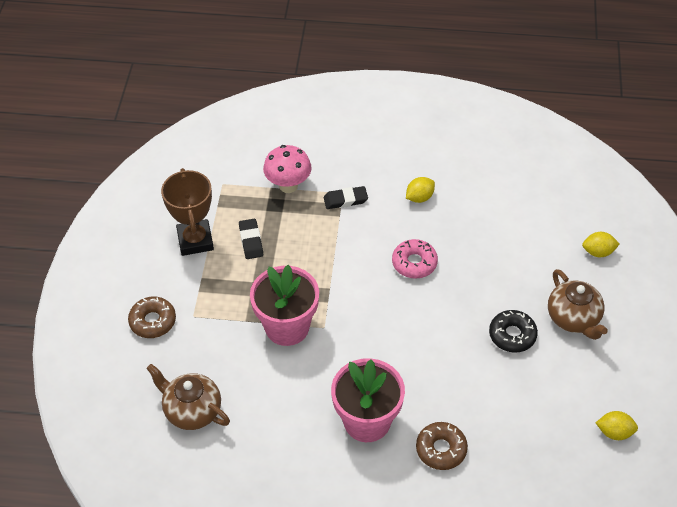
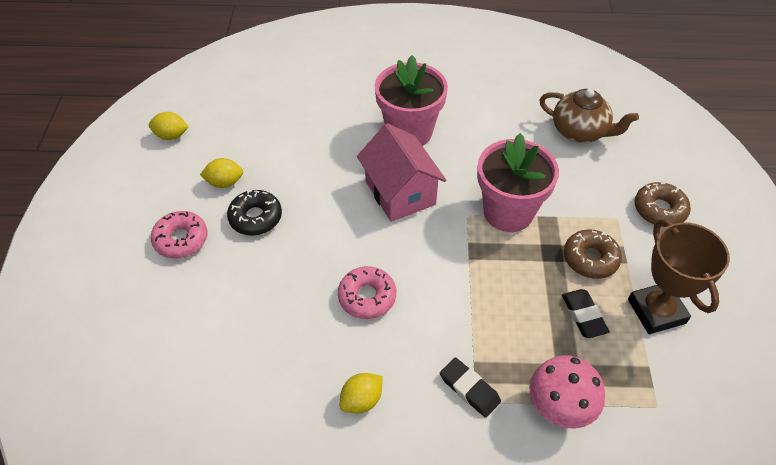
camera: 175 degrees right, 0 degrees up
black eraser [324,186,368,209] -> black eraser turned 60 degrees clockwise [440,357,501,418]
brown donut [416,422,468,470] -> brown donut moved to [564,229,622,279]
brown teapot [548,269,608,340] -> pink donut [151,211,208,258]
yellow lemon [582,232,620,258] -> yellow lemon moved to [200,158,243,188]
none -> pink house [357,123,446,222]

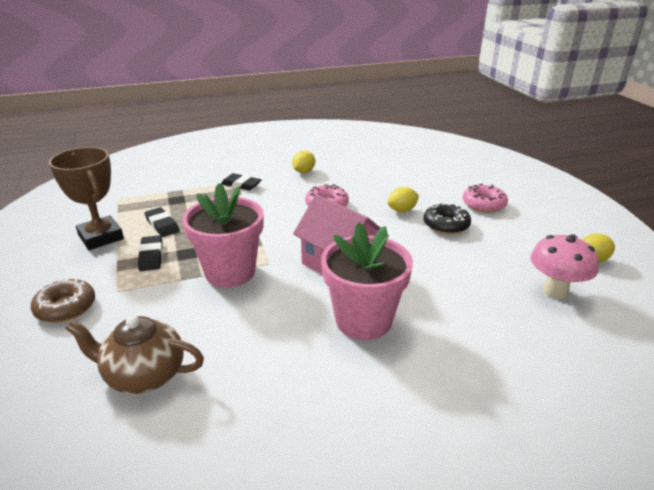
camera: 160 degrees right, 20 degrees down
yellow lemon [200,158,243,188] -> yellow lemon moved to [387,187,419,212]
pink mushroom [529,355,605,428] -> pink mushroom moved to [530,234,599,299]
brown donut [564,229,622,279] -> black eraser [138,235,163,271]

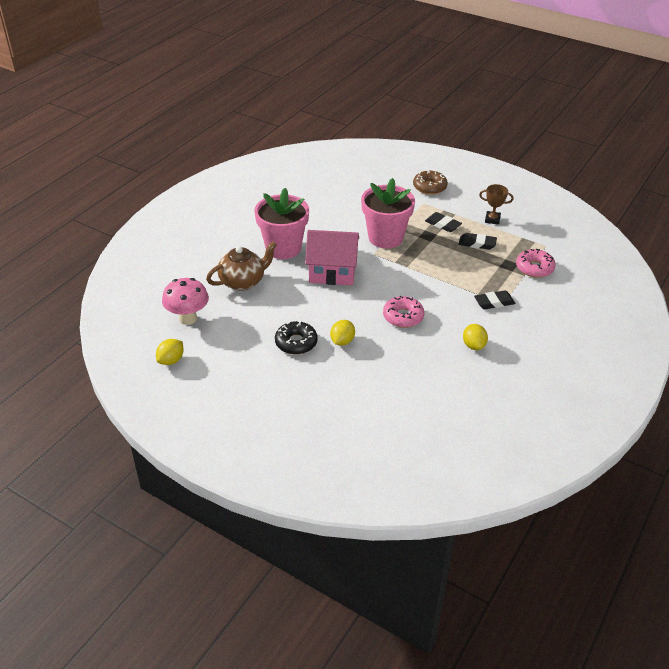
camera: 140 degrees right, 10 degrees up
brown trophy [49,147,124,250] -> brown trophy [479,184,513,225], size x0.55
brown teapot [65,316,204,394] -> brown teapot moved to [206,241,277,291]
pink donut [463,184,508,213] -> pink donut moved to [516,249,556,278]

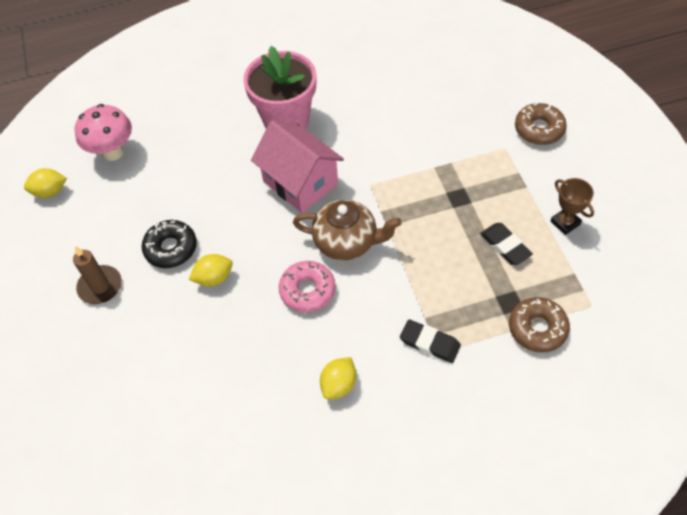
camera: 45 degrees right, 15 degrees up
brown teapot [206,241,277,291] -> brown teapot moved to [293,199,402,260]
pink flower pot [361,178,415,249] -> none
black eraser [425,212,462,232] -> none
pink donut [516,249,556,278] -> brown donut [509,297,570,353]
none -> brown candle [73,246,122,304]

